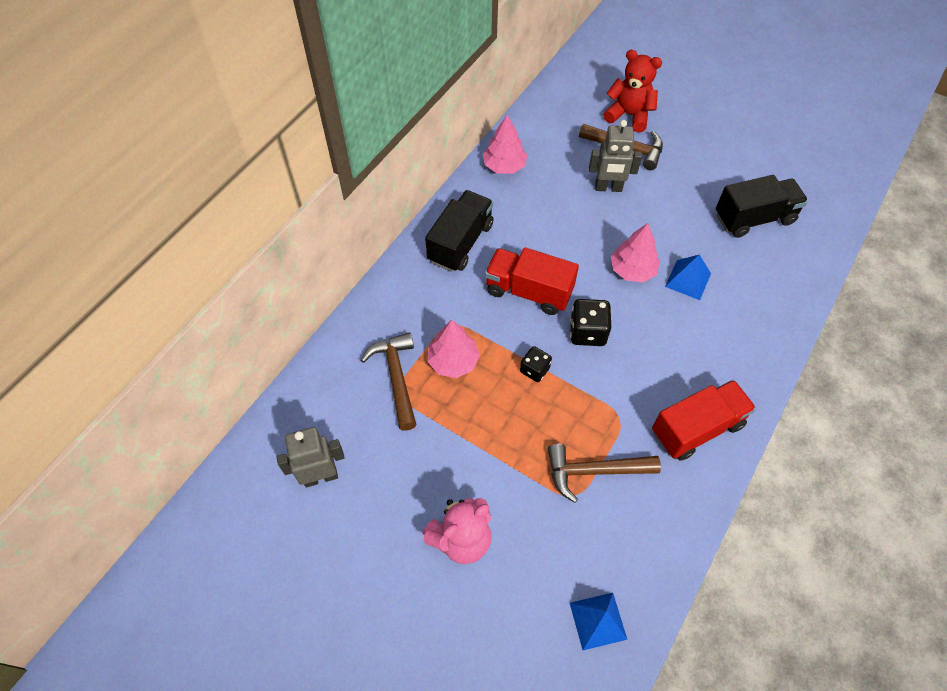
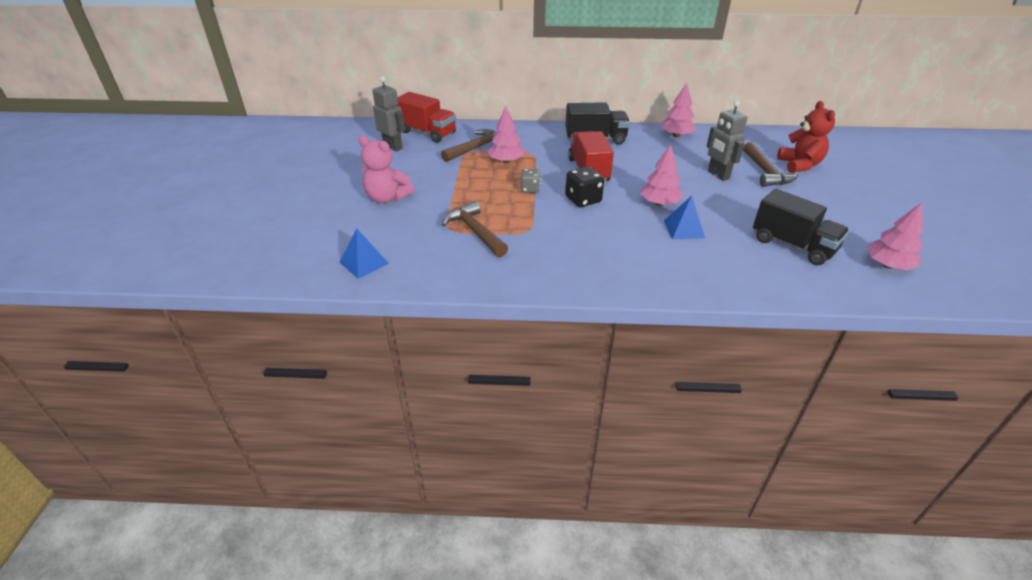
camera: 60 degrees right, 20 degrees down
black dice [520,346,552,382] -> grey dice [521,169,541,193]
red truck [652,380,756,461] -> red truck moved to [397,92,456,143]
none -> pink tree [867,202,923,270]

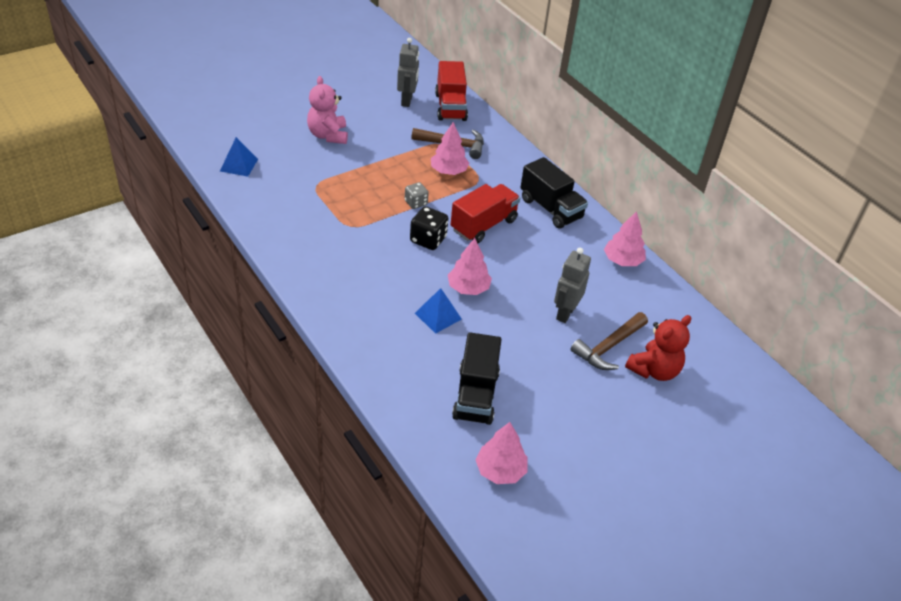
camera: 50 degrees right, 5 degrees up
brown hammer [442,201,508,257] -> none

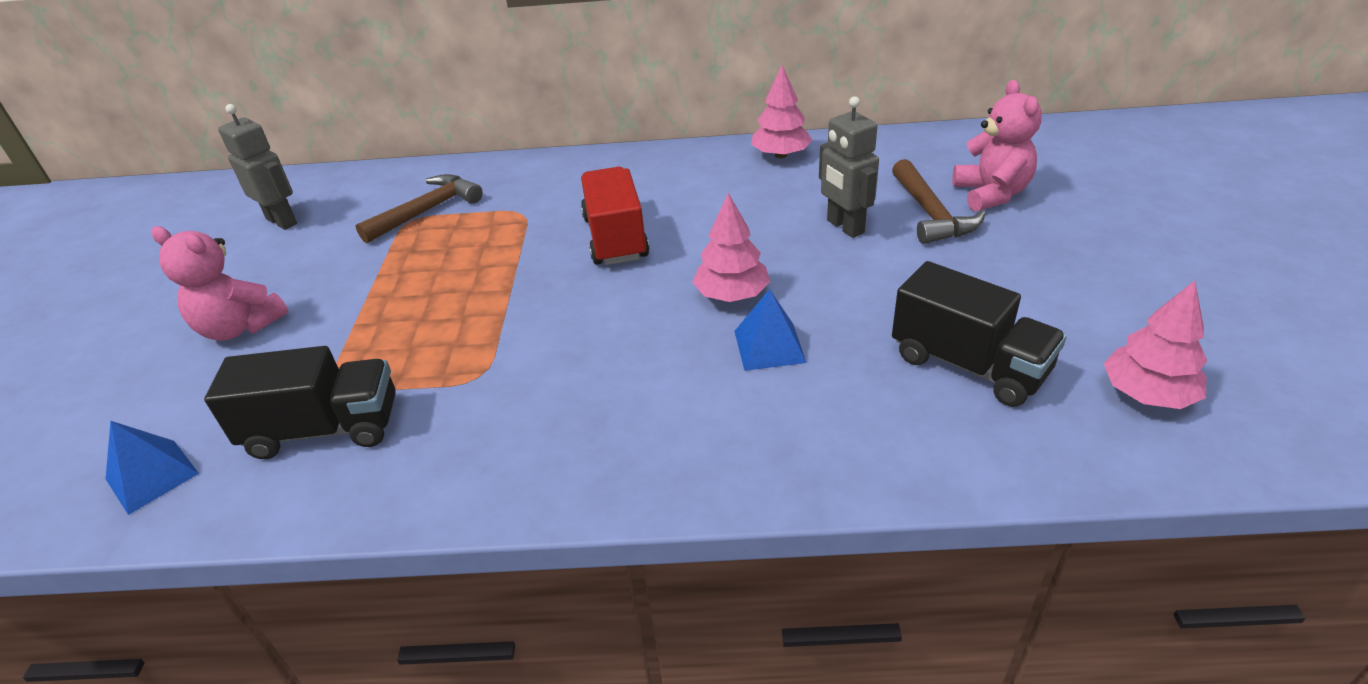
camera: 50 degrees left, 5 degrees down
grey dice [405,182,429,209] -> none
black dice [410,206,448,250] -> none
pink tree [431,122,469,175] -> none
red truck [435,61,468,121] -> none
black truck [520,157,588,229] -> black truck moved to [204,346,396,459]
red teddy bear [625,315,691,381] -> pink teddy bear [952,80,1042,212]

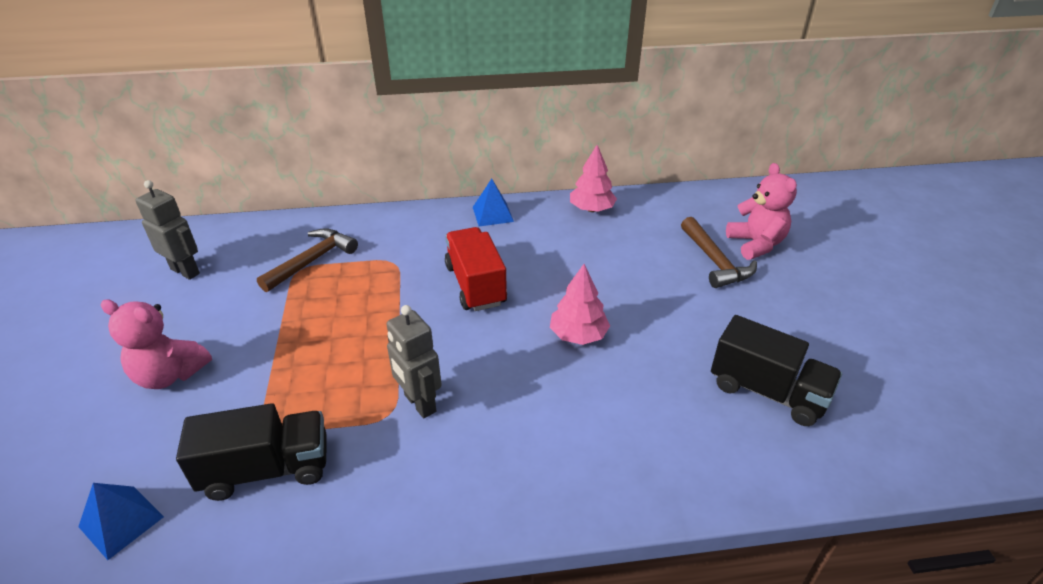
camera: 10 degrees left, 0 degrees up
blue pyramid [734,289,807,371] -> blue pyramid moved to [473,179,514,226]
grey robot [819,96,879,238] -> grey robot moved to [386,305,442,418]
pink tree [1103,281,1207,409] -> none

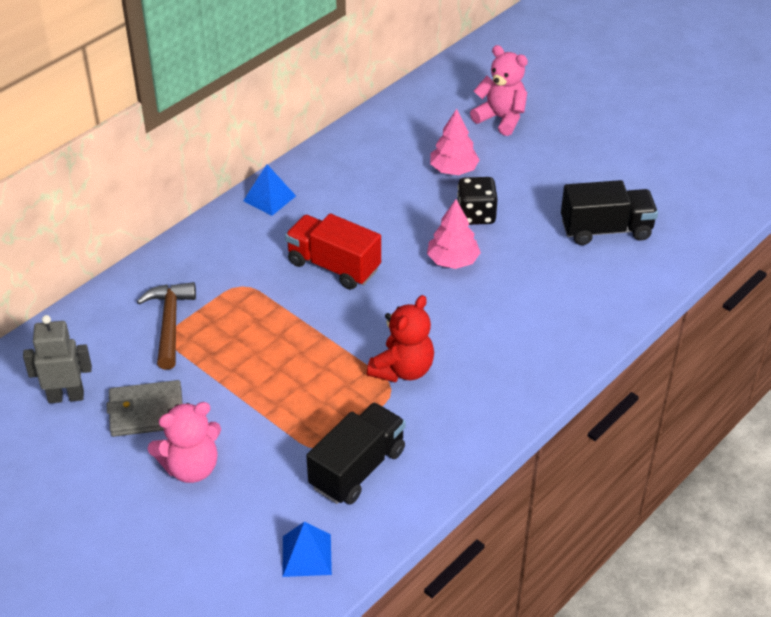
camera: 40 degrees left, 5 degrees up
grey robot [386,305,442,418] -> red teddy bear [367,295,434,383]
pink tree [570,145,617,212] -> pink tree moved to [430,109,480,175]
brown hammer [681,217,757,288] -> none
none -> grey wallet [107,380,182,437]
none -> black dice [457,177,498,225]

